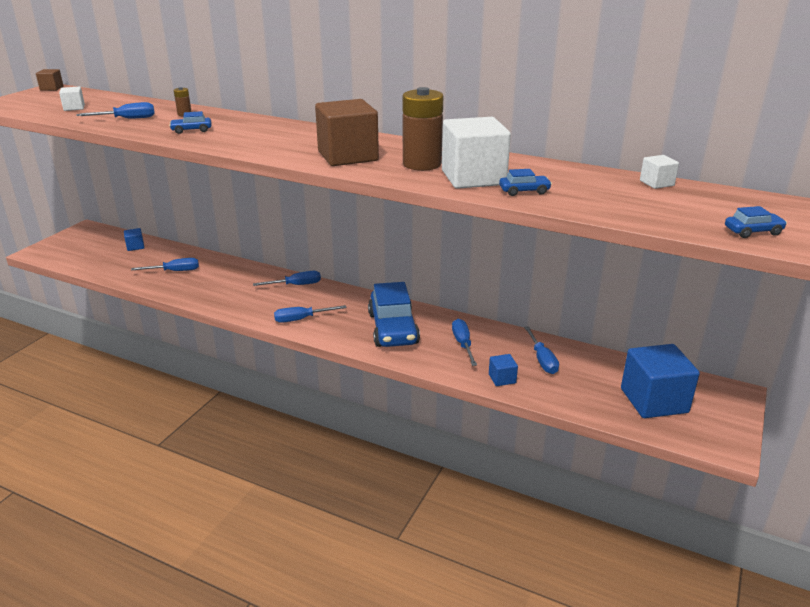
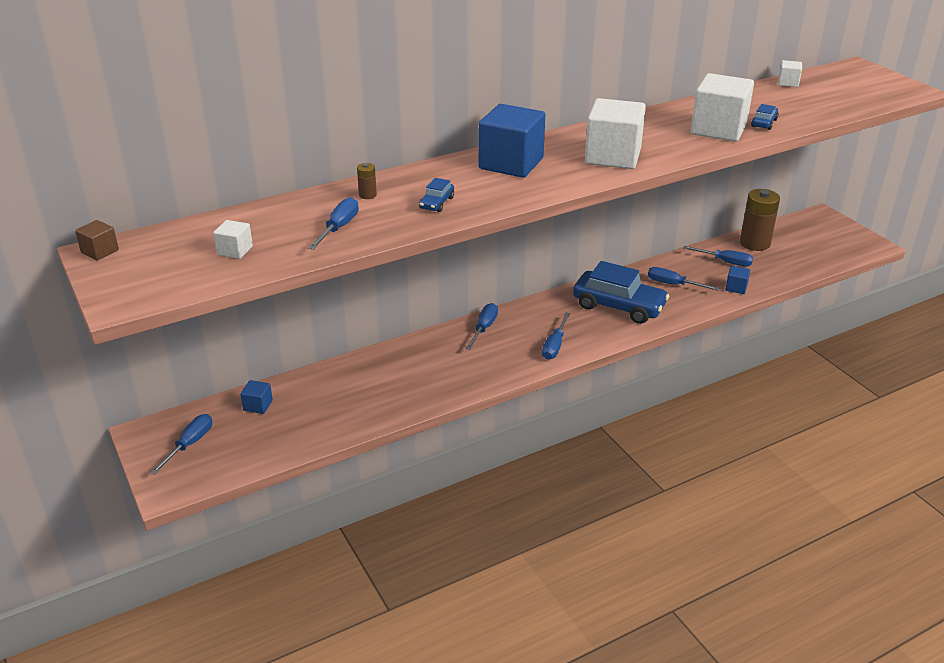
camera: 55 degrees left, 5 degrees up
blue screwdriver [131,258,199,271] -> blue screwdriver moved to [150,414,212,475]
brown cube [315,99,379,166] -> white cube [585,98,646,169]
brown battery [403,87,443,171] -> brown battery moved to [740,189,780,251]
blue cube [621,344,700,418] -> blue cube moved to [479,104,545,178]
blue car [725,206,787,238] -> none

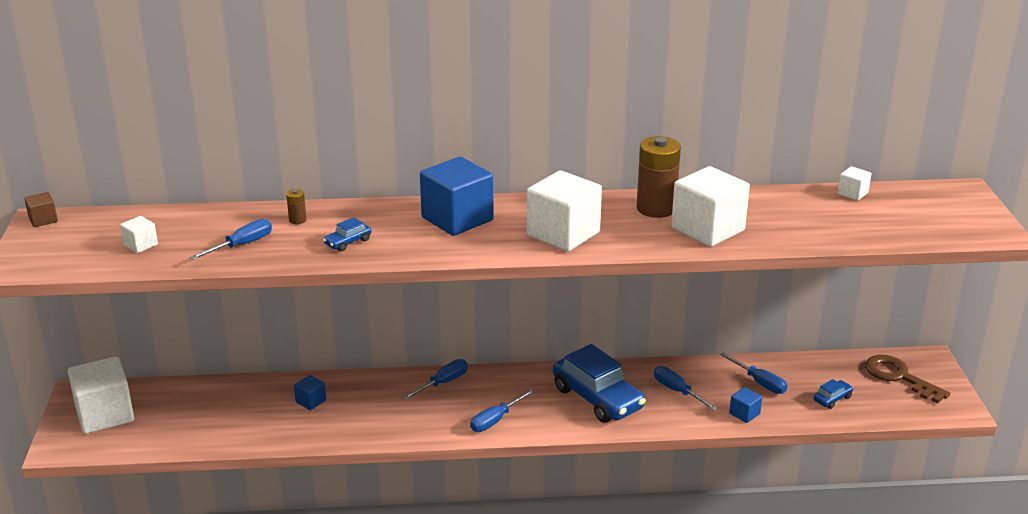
camera: 25 degrees right, 5 degrees down
blue screwdriver [150,414,212,475] -> white cube [67,356,134,434]
blue cube [240,380,273,414] -> blue cube moved to [294,375,326,410]
brown battery [740,189,780,251] -> brown battery moved to [637,136,681,218]
blue car [751,104,779,130] -> blue car moved to [813,379,853,409]
none -> brown key [865,355,950,404]

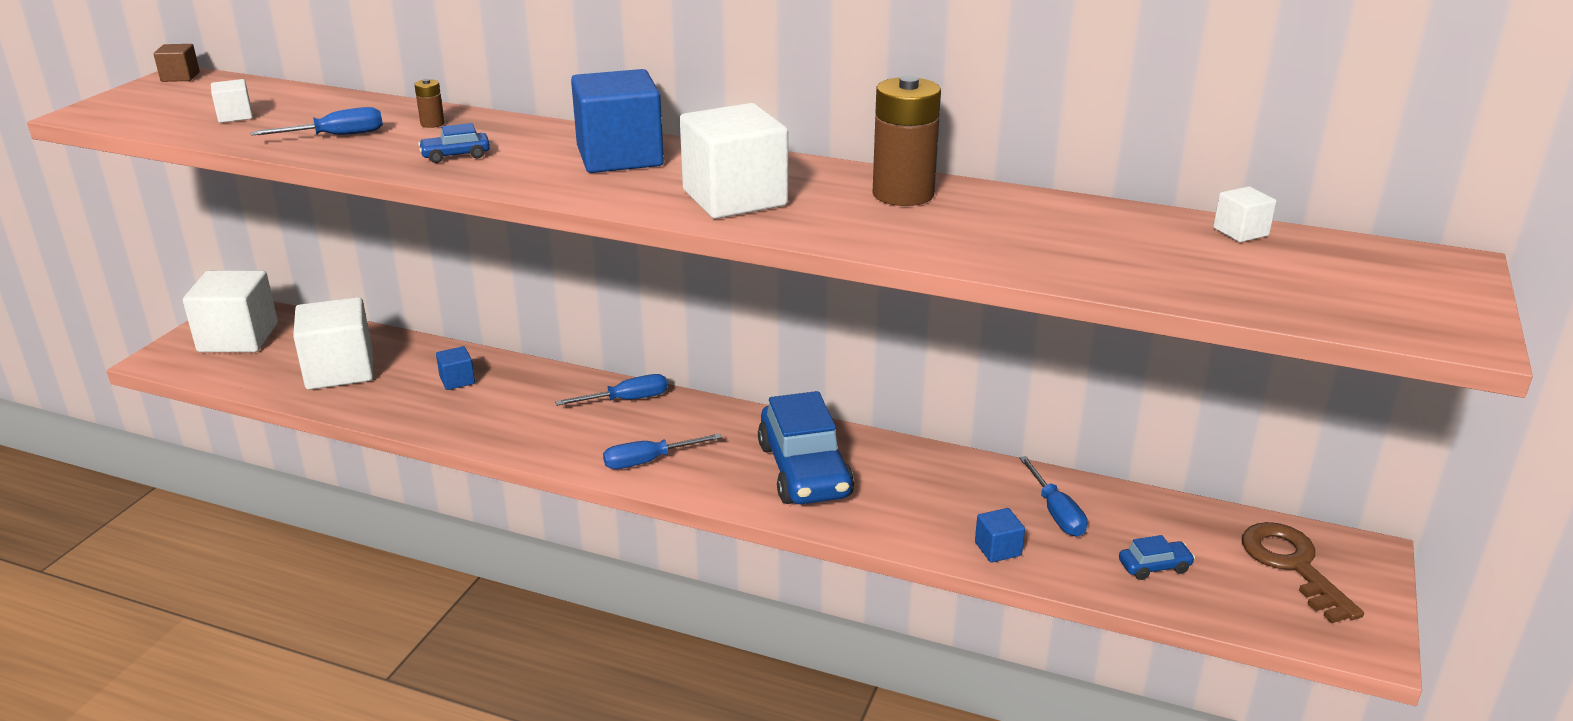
camera: 25 degrees right, 0 degrees up
blue screwdriver [654,366,718,411] -> none
white cube [671,166,750,247] -> white cube moved to [293,297,373,390]

